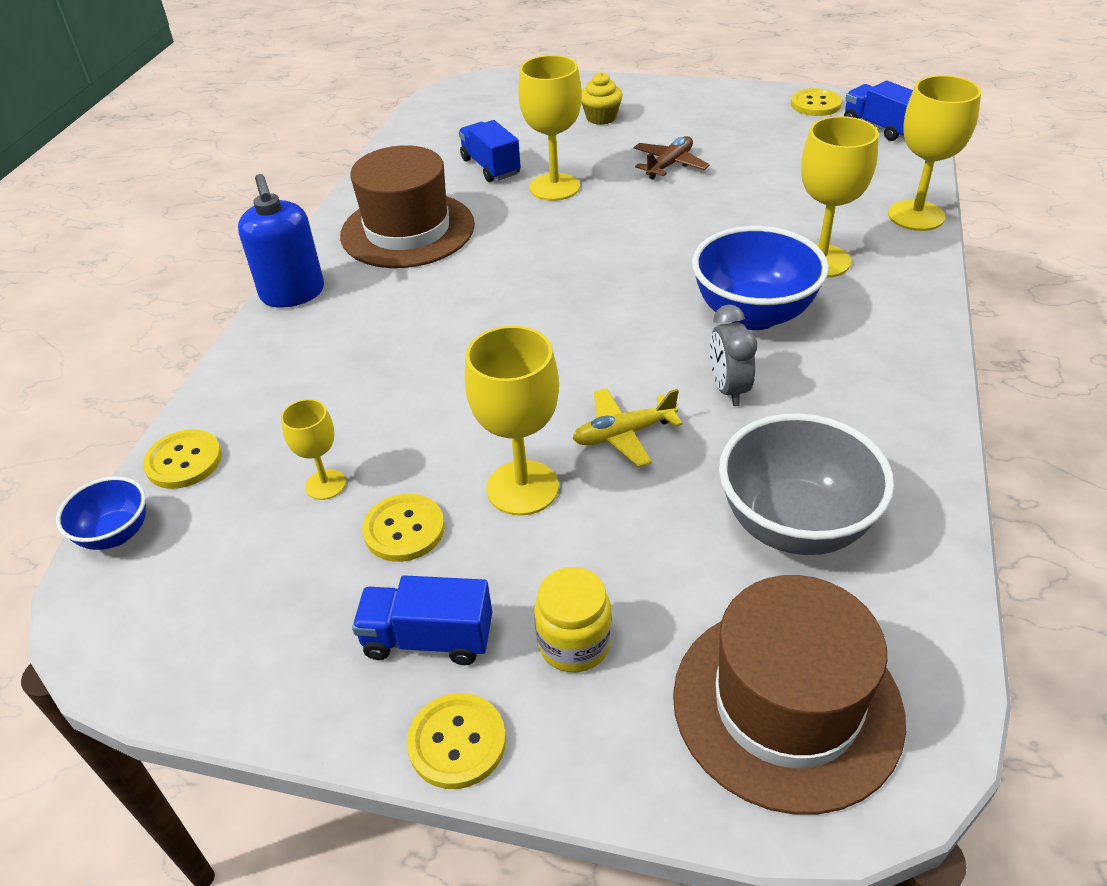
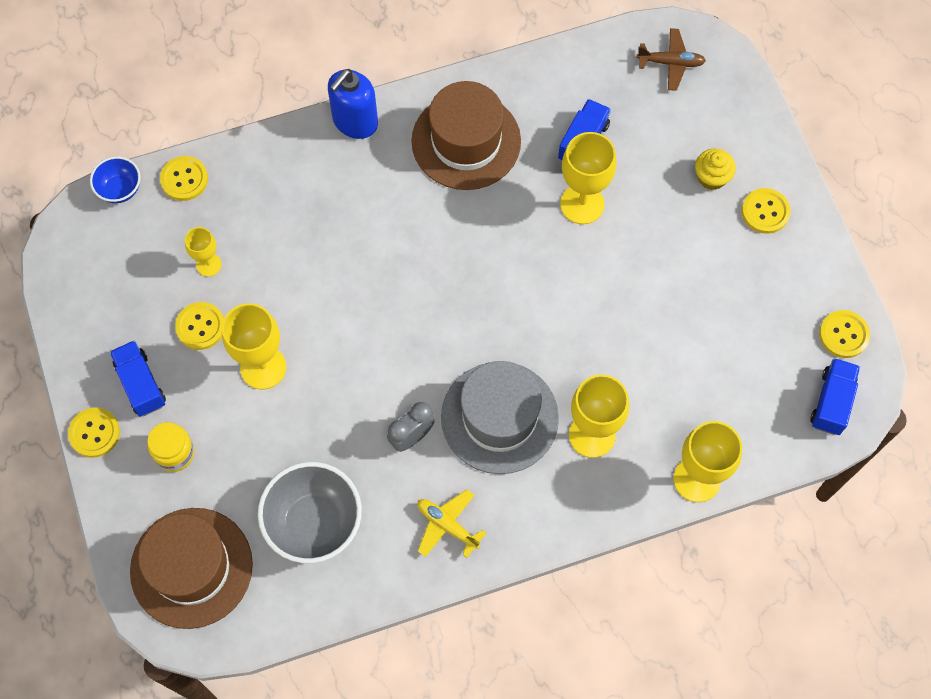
camera: 55 degrees right, 25 degrees up
yellow plane [572,388,683,467] -> yellow plane moved to [417,489,486,558]
brown plane [633,136,710,179] -> brown plane moved to [637,28,706,91]
blue bowl [692,226,829,330] -> grey hat [441,361,559,474]
none -> yellow button [742,188,790,234]

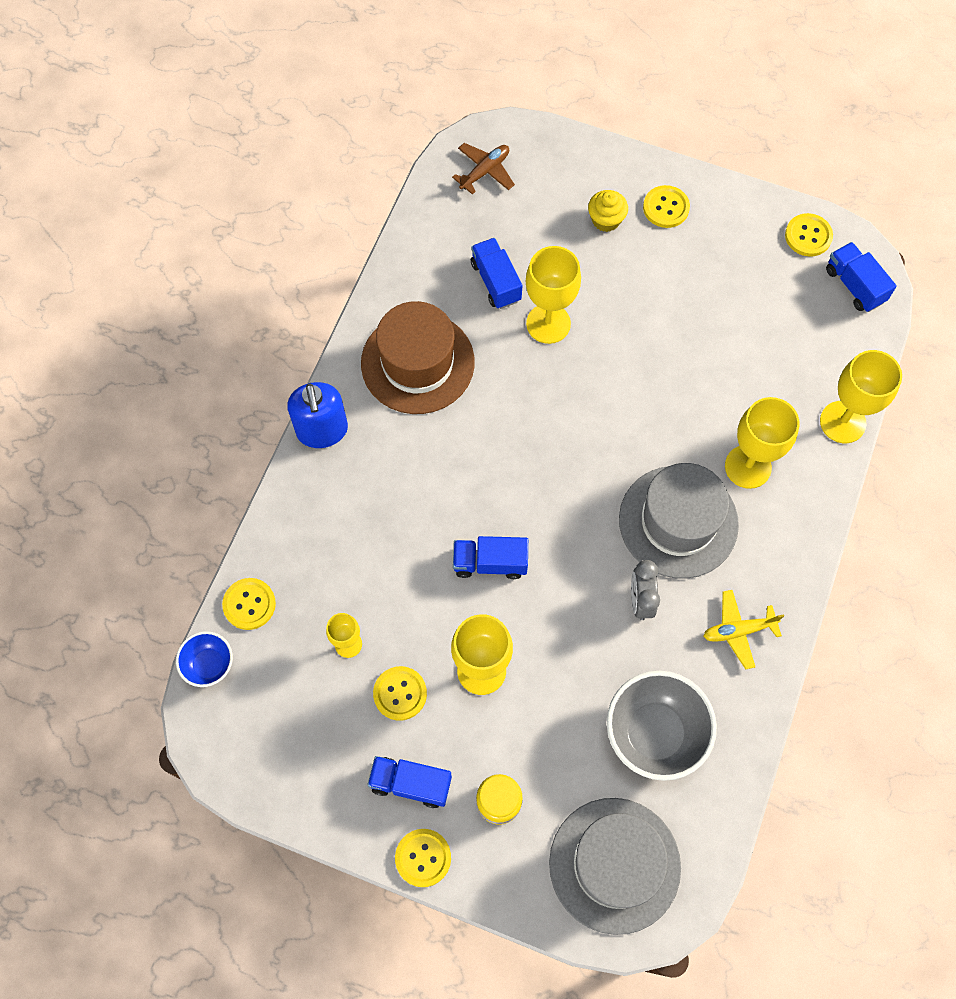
camera: 50 degrees left, 0 degrees up
brown hat [130,508,253,629] -> grey hat [549,798,681,935]
none -> blue truck [453,536,528,579]

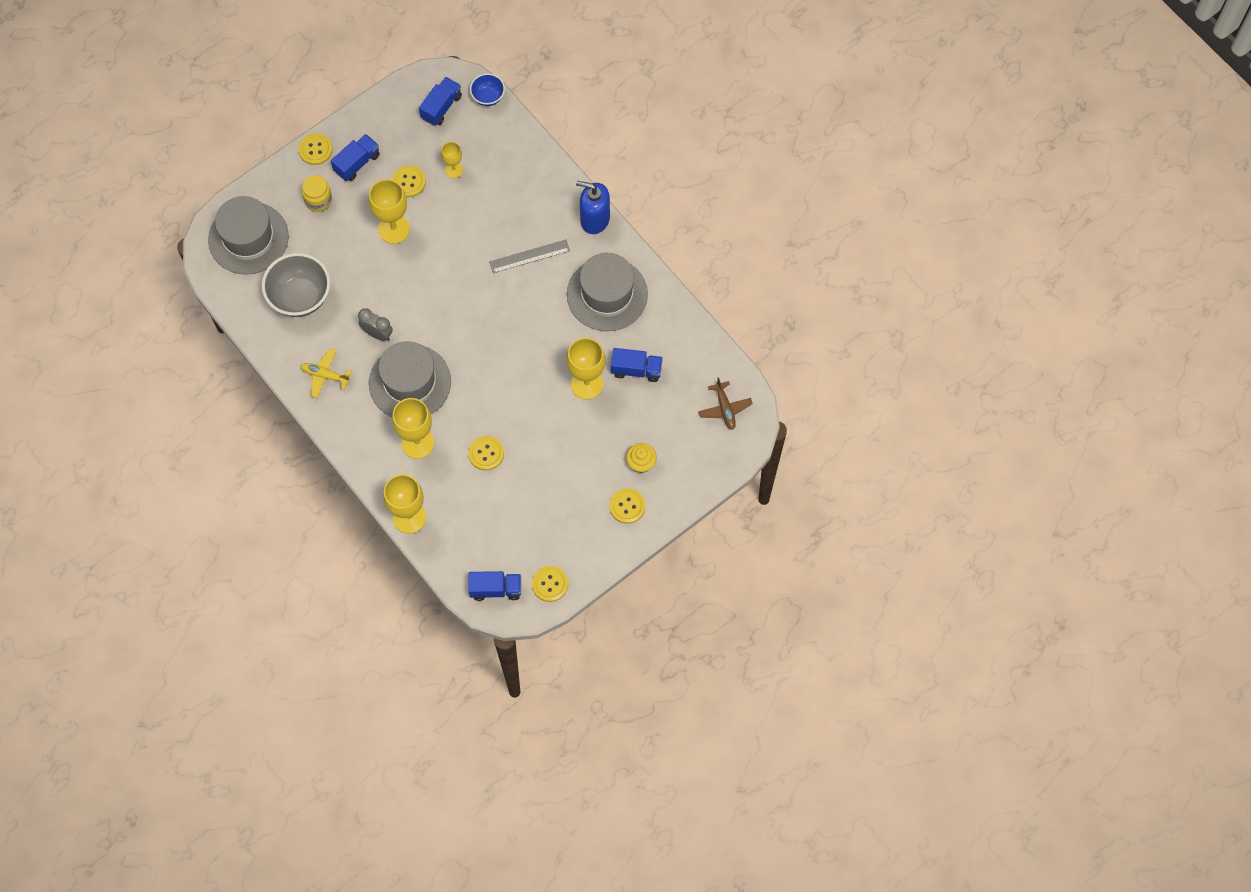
camera: 120 degrees right, 0 degrees up
yellow button [222,578,276,630] -> yellow button moved to [468,436,504,471]
brown hat [361,301,475,414] -> grey hat [567,253,648,331]
blue truck [453,536,528,579] -> blue truck moved to [419,77,462,126]
yellow plane [703,590,784,670] -> yellow plane turned 90 degrees counterclockwise [301,348,352,398]
none -> grey ruler [489,239,570,273]

